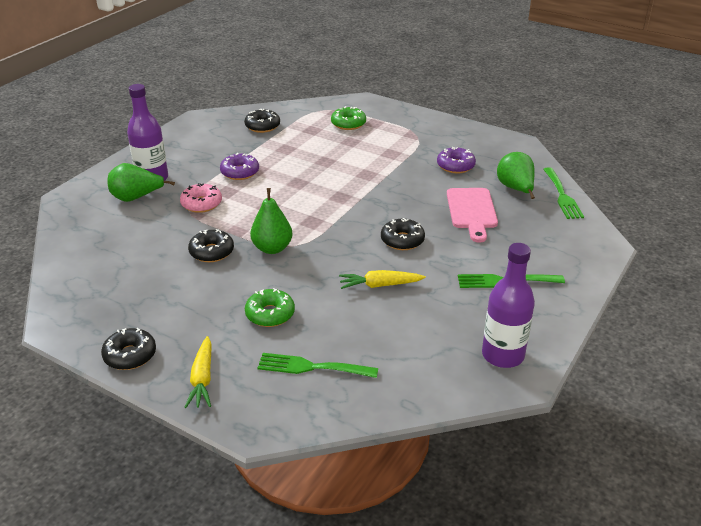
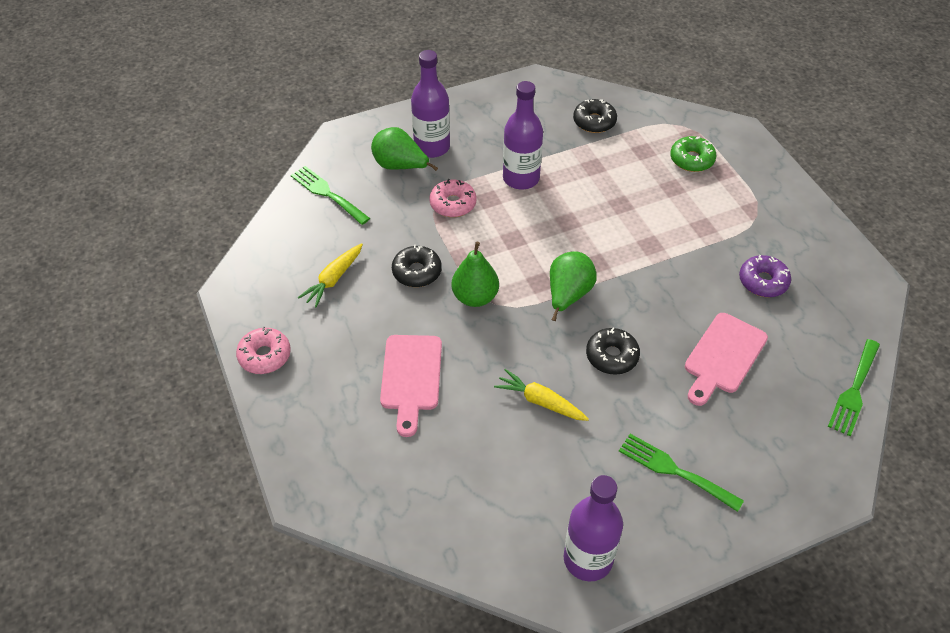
camera: 35 degrees right, 15 degrees up
black donut [101,328,156,370] -> pink donut [236,327,291,374]
yellow carrot [184,336,211,408] -> yellow carrot moved to [298,243,363,307]
purple donut [220,153,259,180] -> purple bottle [503,81,543,190]
green donut [245,288,295,327] -> pink cutting board [380,335,442,437]
green fork [257,353,378,378] -> green fork moved to [291,166,370,225]
green pear [497,152,535,199] -> green pear moved to [550,251,597,321]

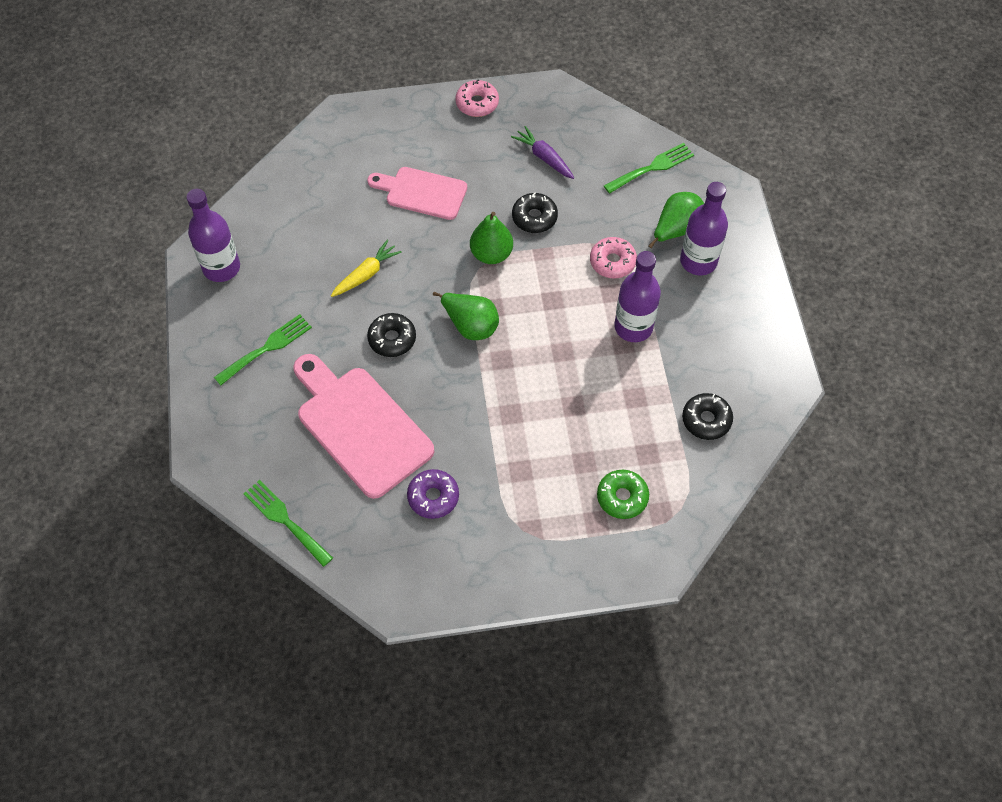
camera: 105 degrees right, 10 degrees up
yellow carrot [298,243,363,307] -> purple carrot [511,126,574,179]
pink cutting board [685,313,768,406] -> pink cutting board [293,354,434,499], size x1.59

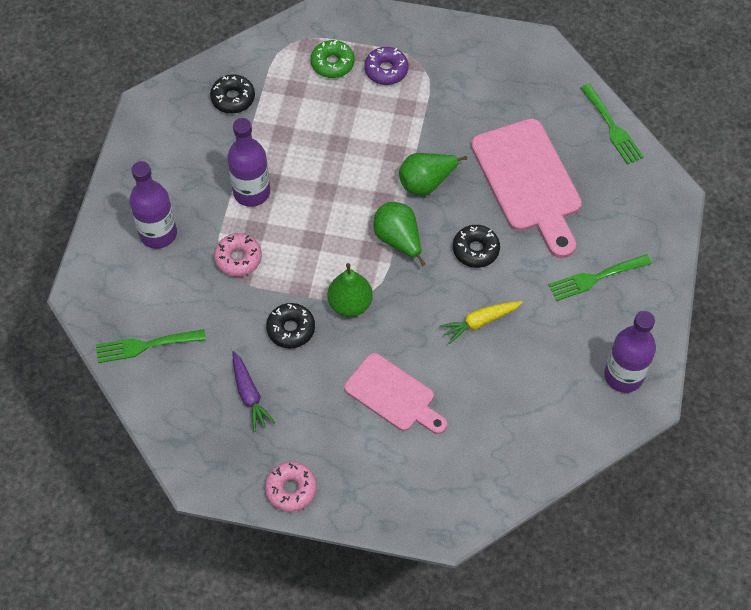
camera: 160 degrees left, 0 degrees up
purple donut [407,469,459,519] -> purple donut moved to [364,47,408,85]
green pear [649,192,704,248] -> green pear moved to [399,153,467,196]

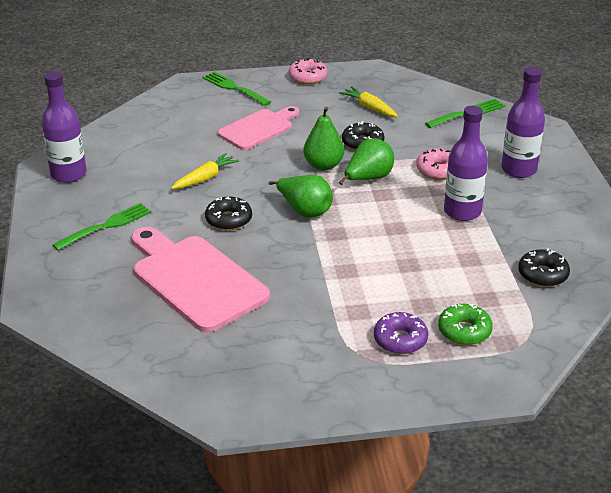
camera: 160 degrees right, 25 degrees down
purple carrot [233,351,275,432] -> yellow carrot [339,86,398,117]
pink cutting board [344,353,447,434] -> pink cutting board turned 120 degrees clockwise [218,106,299,150]
green pear [399,153,467,196] -> green pear moved to [339,138,394,185]
green fork [581,84,644,165] -> green fork moved to [202,72,271,106]

